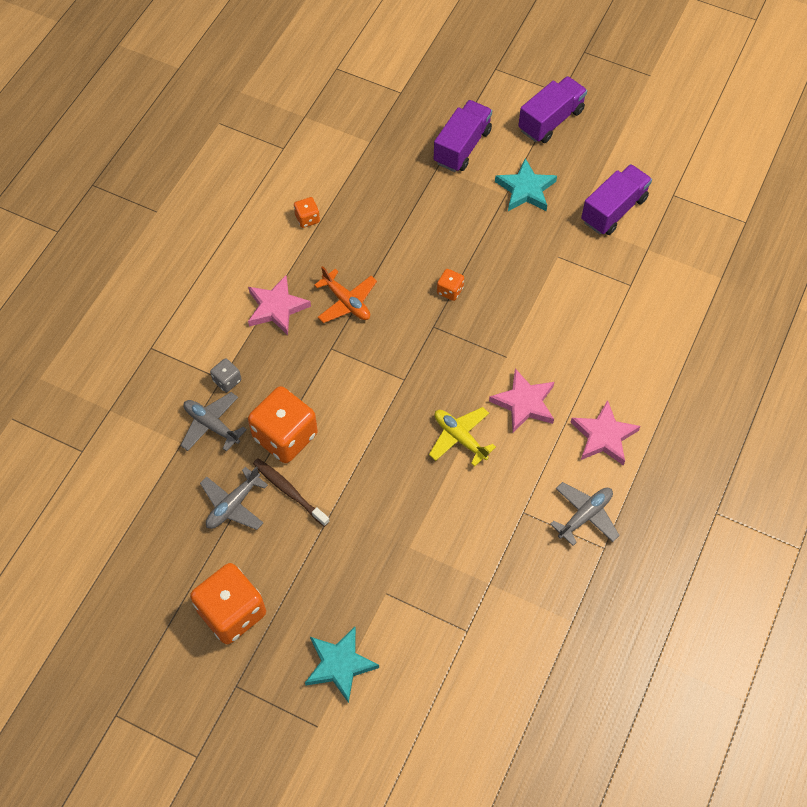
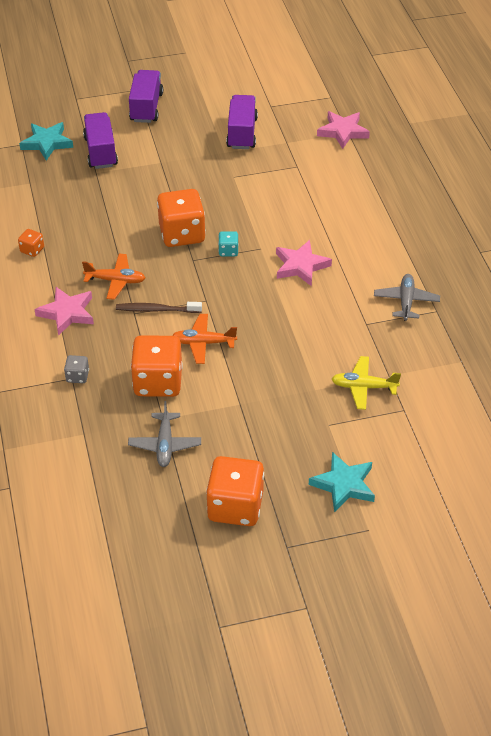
camera: 40 degrees left, 15 degrees down
grey plane [181,392,247,452] -> none
brown toothbrush [253,458,330,527] -> brown toothbrush moved to [116,302,202,313]
yellow plane [429,407,496,467] -> yellow plane moved to [332,356,401,410]
orange dice [437,269,464,301] -> orange dice [157,189,206,247], size x2.20
turquoise star [495,158,557,211] -> turquoise star moved to [19,122,73,161]
pink star [570,400,640,465] -> pink star moved to [317,111,370,149]
none -> orange plane [172,314,237,364]
none -> turquoise dice [218,231,239,256]

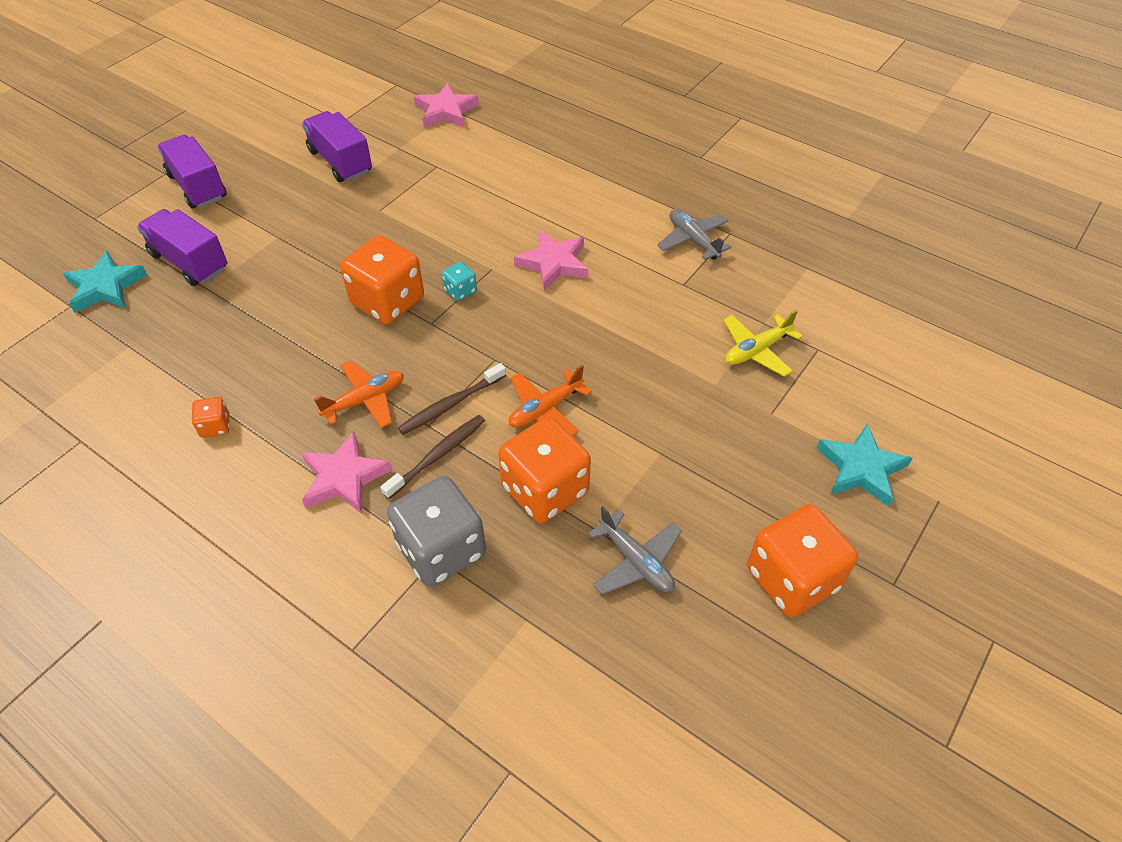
camera: 40 degrees left, 5 degrees up
grey dice [64,355,89,383] -> grey dice [387,476,486,587], size x2.20
none -> brown toothbrush [380,415,485,499]

